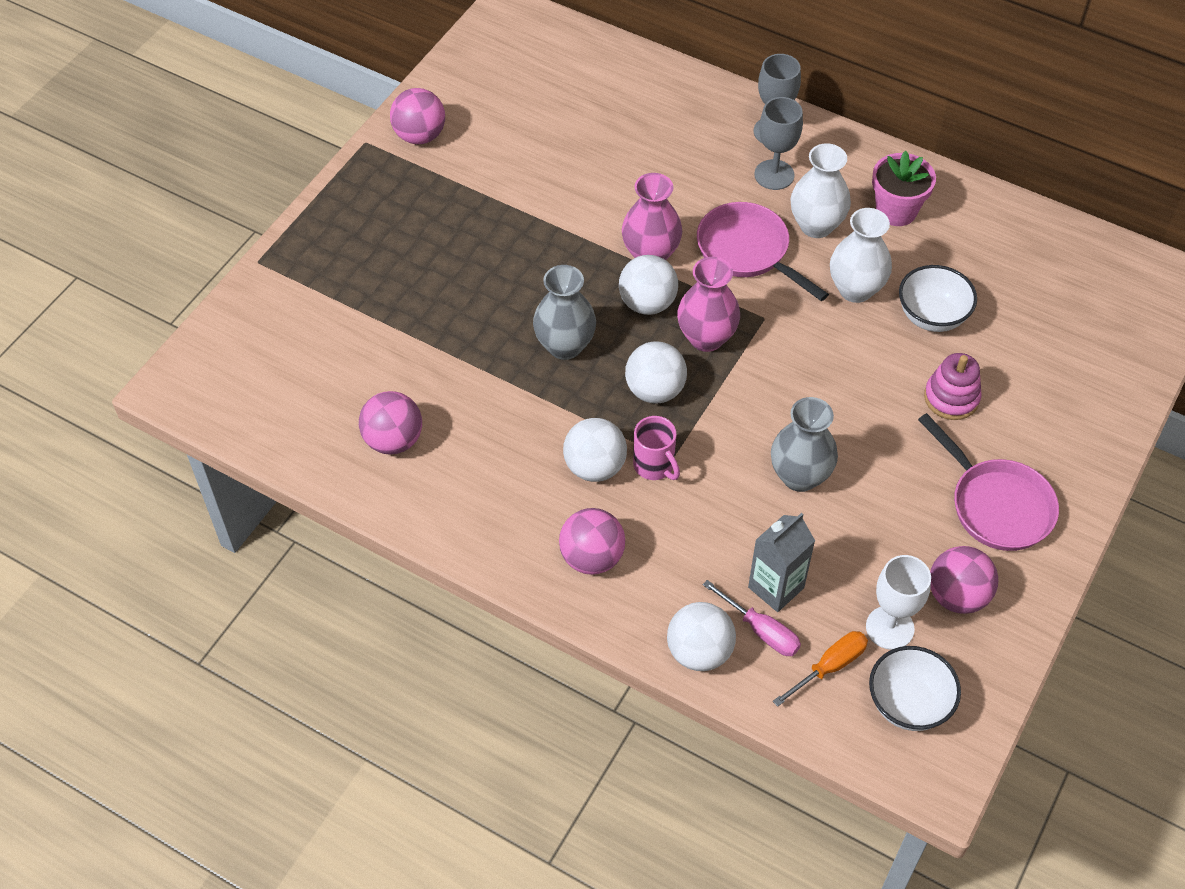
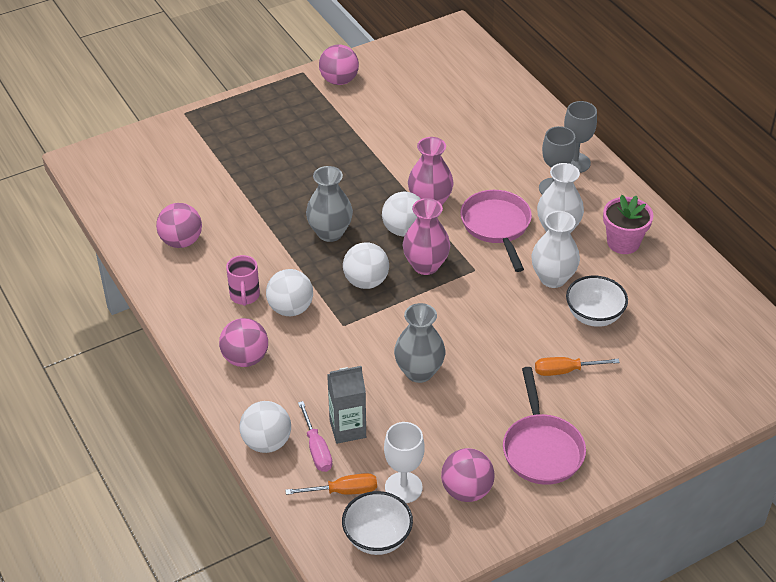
camera: 30 degrees right, 10 degrees down
pink mug [633,416,680,480] -> pink mug moved to [226,255,260,306]
pink stacking toy [924,353,982,420] -> orange screwdriver [535,357,620,376]

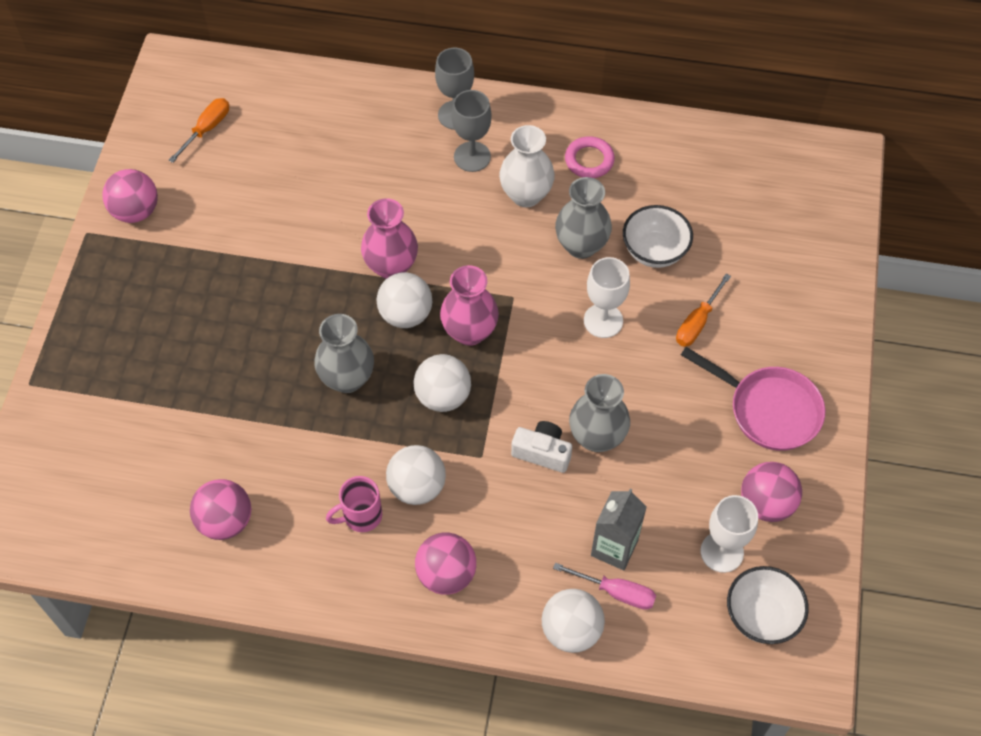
camera: 50 degrees left, 15 degrees up
pink mug [226,255,260,306] -> pink mug turned 120 degrees clockwise [326,476,382,532]
orange screwdriver [285,473,377,495] -> orange screwdriver moved to [168,98,229,163]
pink pan [460,190,532,272] -> none
white vase [531,211,580,288] -> grey vase [555,177,612,259]
pink flower pot [603,195,653,254] -> pink ring [565,136,615,178]
none -> white camera [511,421,572,473]
none -> white goblet [584,257,630,338]

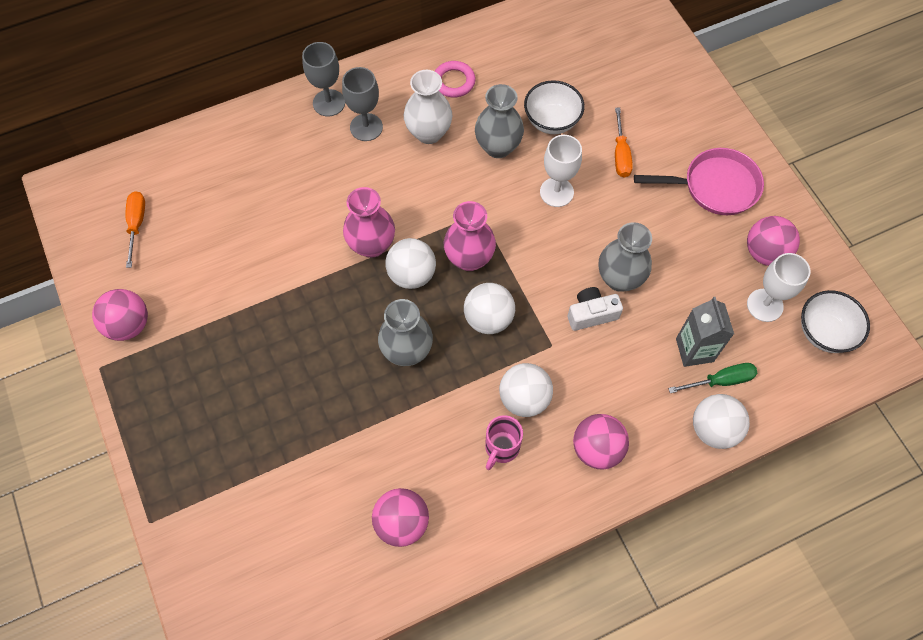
camera: 35 degrees left, 5 degrees up
pink screwdriver [553,563,656,610] -> green screwdriver [668,363,757,393]

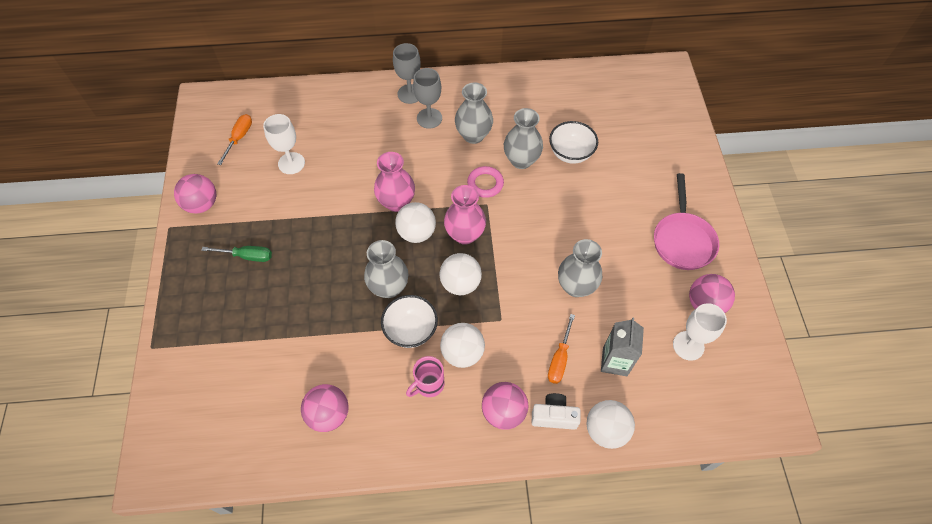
camera: 20 degrees right, 5 degrees down
white vase [404,70,452,144] -> grey vase [455,82,493,144]
pink ring [435,61,476,98] -> pink ring moved to [467,166,504,198]
white goblet [540,135,582,207] -> white goblet moved to [263,114,305,174]
white camera [568,287,623,331] -> white camera moved to [532,393,581,430]
orange screwdriver [615,108,633,178] -> orange screwdriver moved to [548,314,575,384]
pink pan [634,148,764,215] -> pink pan turned 75 degrees clockwise [654,173,719,270]
green screwdriver [668,363,757,393] -> green screwdriver moved to [201,246,272,262]
white bowl [801,290,870,353] -> white bowl moved to [381,295,438,348]

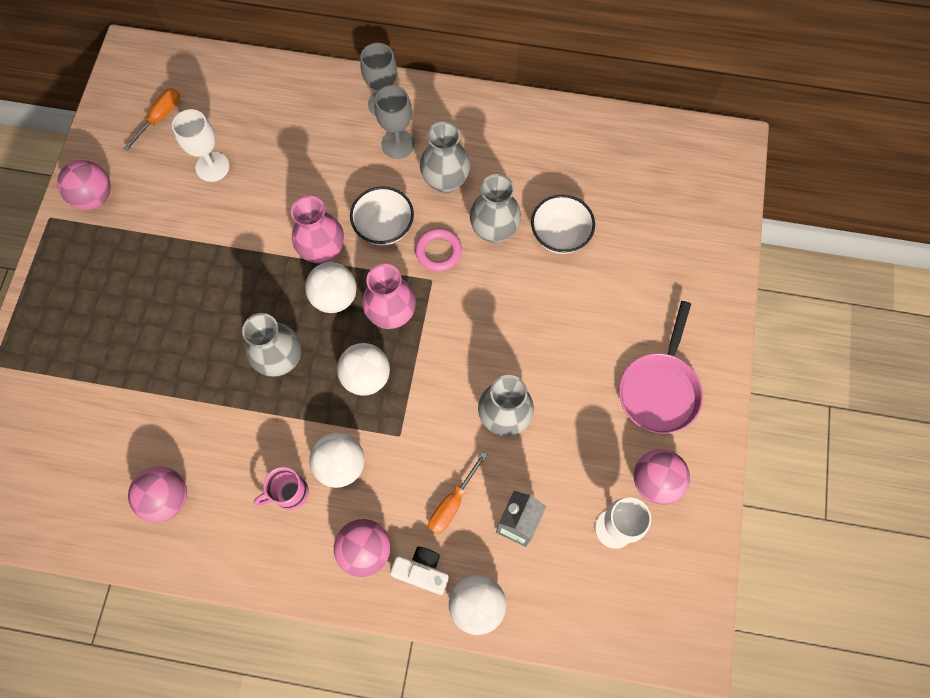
camera: 15 degrees right, 10 degrees up
green screwdriver [201,246,272,262] -> none
white bowl [381,295,438,348] -> white bowl moved to [350,186,414,246]

